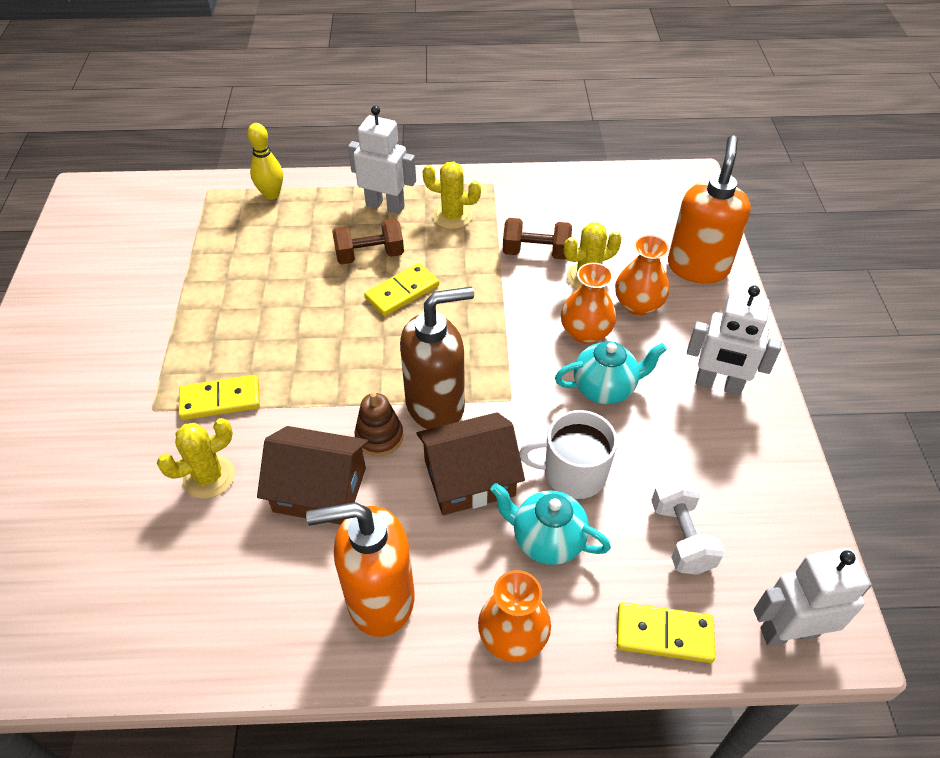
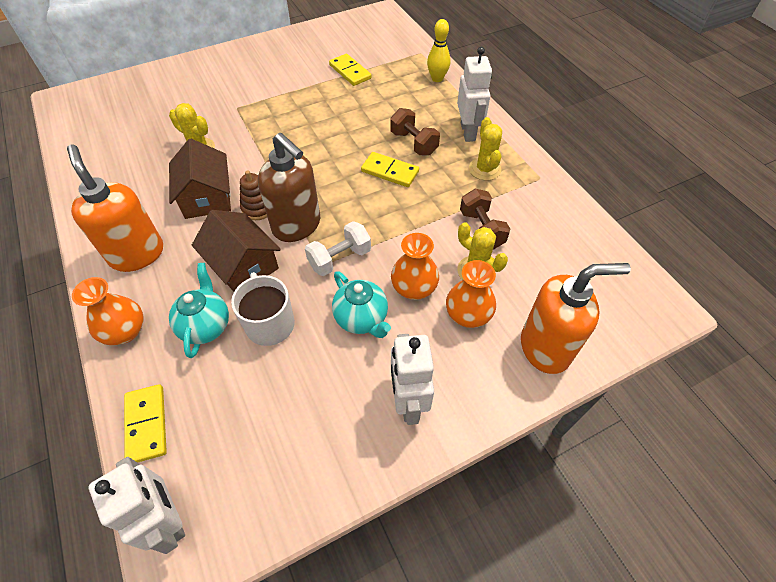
camera: 65 degrees right, 5 degrees up
yellow domino [179,375,260,420] -> yellow domino moved to [329,54,372,86]
white dumbbell [651,477,725,575] -> white dumbbell moved to [305,221,371,276]

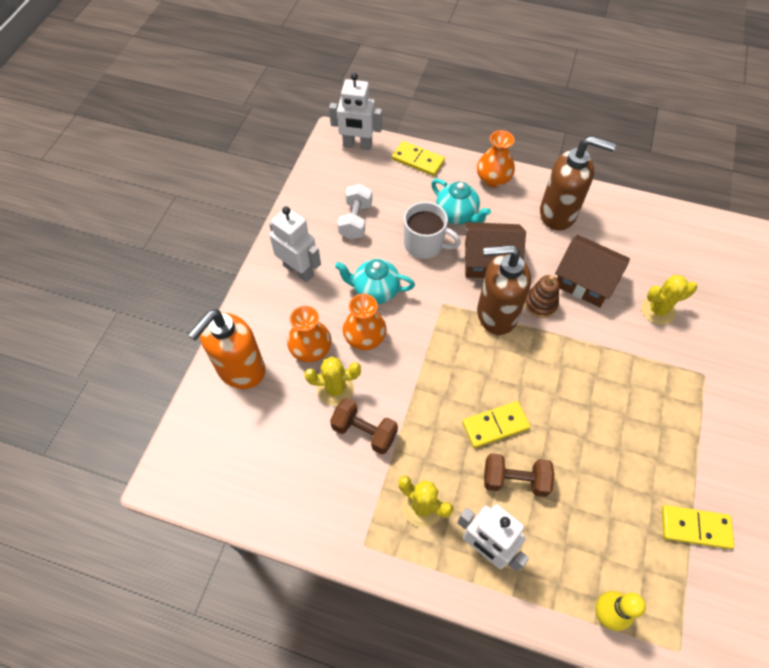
camera: 135 degrees right, 5 degrees up
orange soap dispenser [67,144,163,272] -> brown soap dispenser [540,136,616,230]
white dumbbell [305,221,371,276] -> white dumbbell moved to [337,184,372,240]

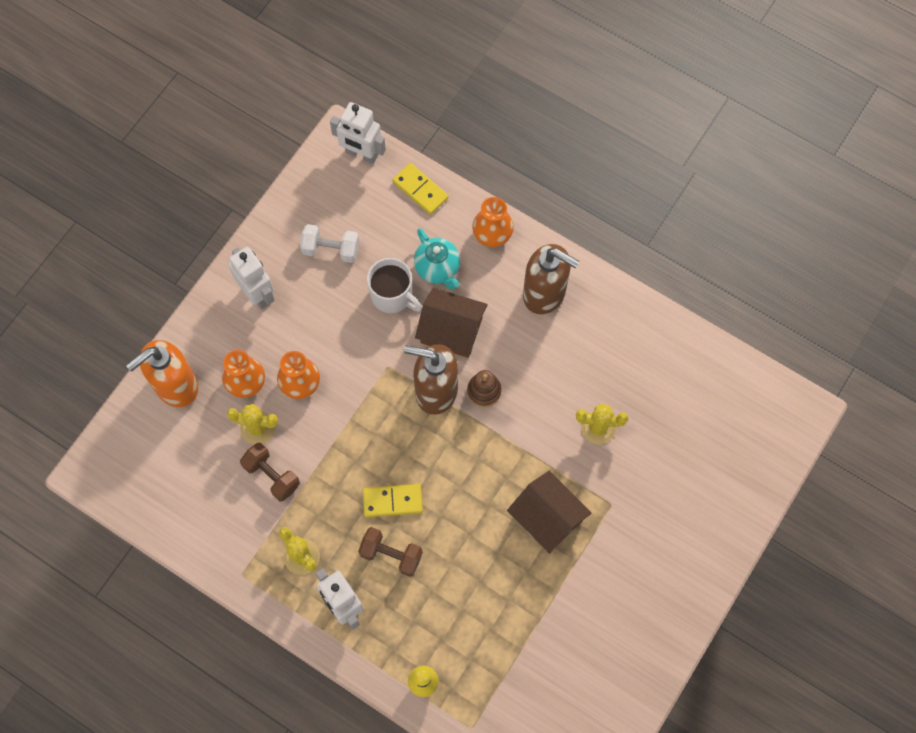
camera: 15 degrees right, 10 degrees up
turquoise teapot [335,259,415,304] -> none
white dumbbell [337,184,372,240] -> white dumbbell turned 75 degrees clockwise [300,224,359,263]
brown house [555,235,630,307] -> brown house moved to [507,471,591,554]
yellow domino [662,505,734,549] -> none

